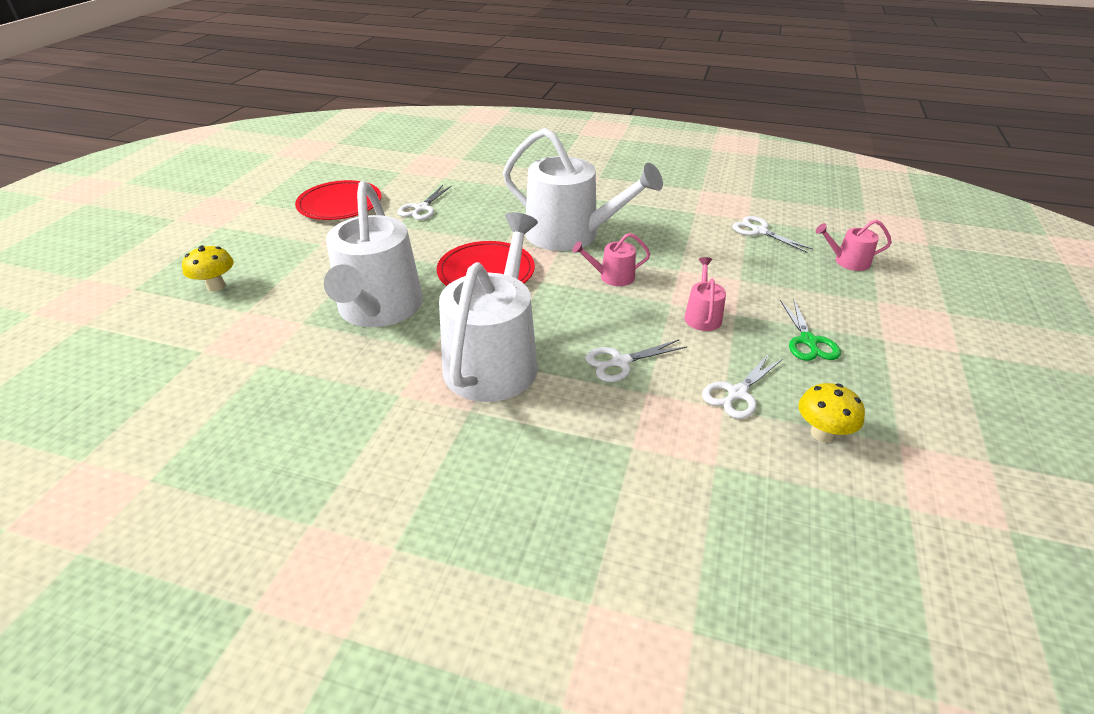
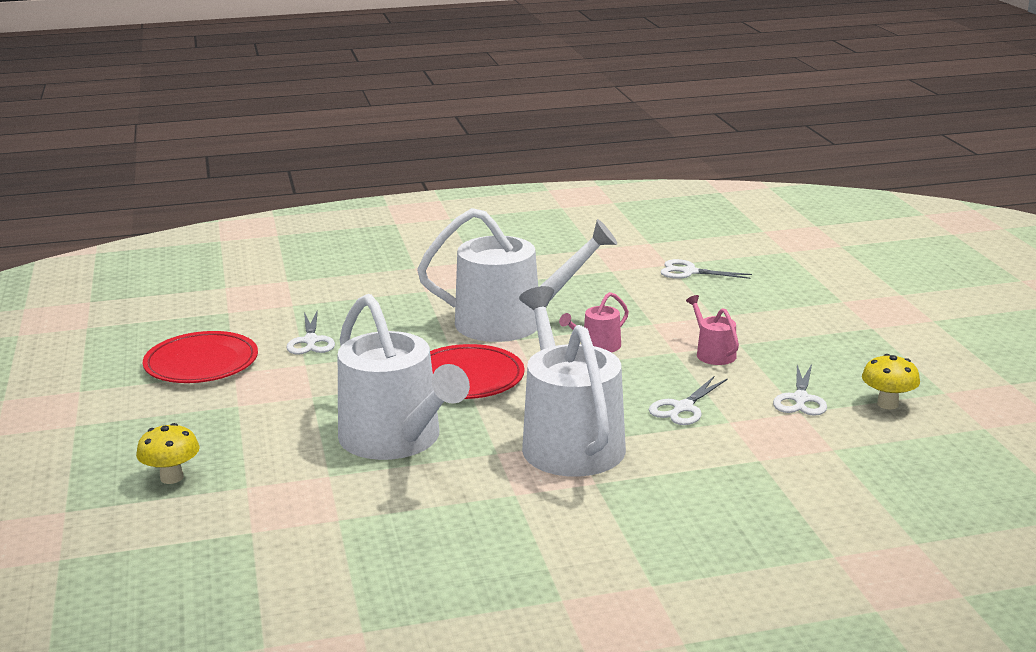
camera: 30 degrees left, 15 degrees down
green scissors [780,298,841,361] -> none
pink watering can [815,220,892,271] -> none

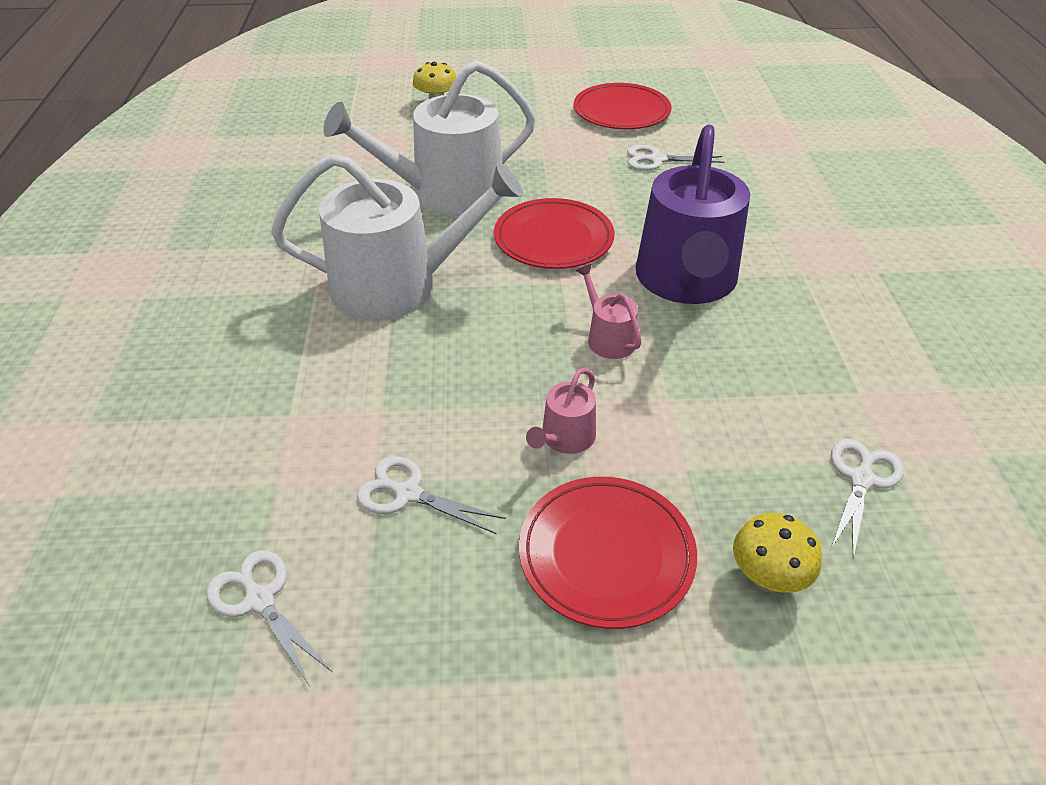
camera: 100 degrees right, 20 degrees up
white watering can [417,208,617,342] -> purple watering can [636,125,750,304]
white scissors [649,376,728,425] -> white scissors moved to [206,550,332,686]
pink watering can [686,295,739,365] -> pink watering can turned 135 degrees clockwise [526,368,596,454]
yellow mushroom [862,354,920,410] -> yellow mushroom moved to [733,513,822,593]
none -> red plate [519,477,697,629]

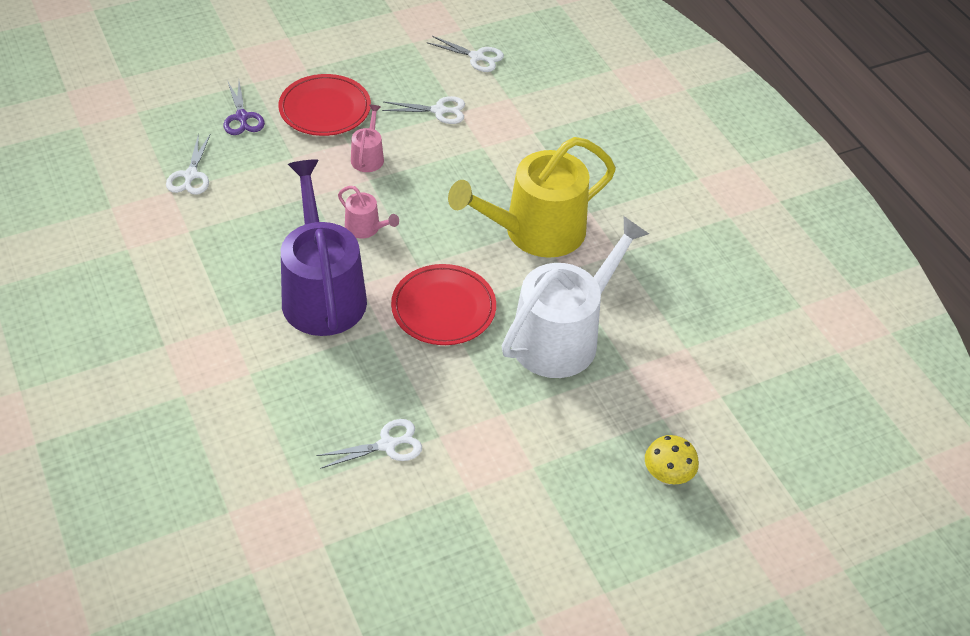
camera: 155 degrees right, 5 degrees up
white watering can [271,154,523,321] -> yellow watering can [448,137,616,258]
red plate [574,83,671,129] -> none
yellow mushroom [733,513,822,593] -> purple scissors [224,81,265,135]

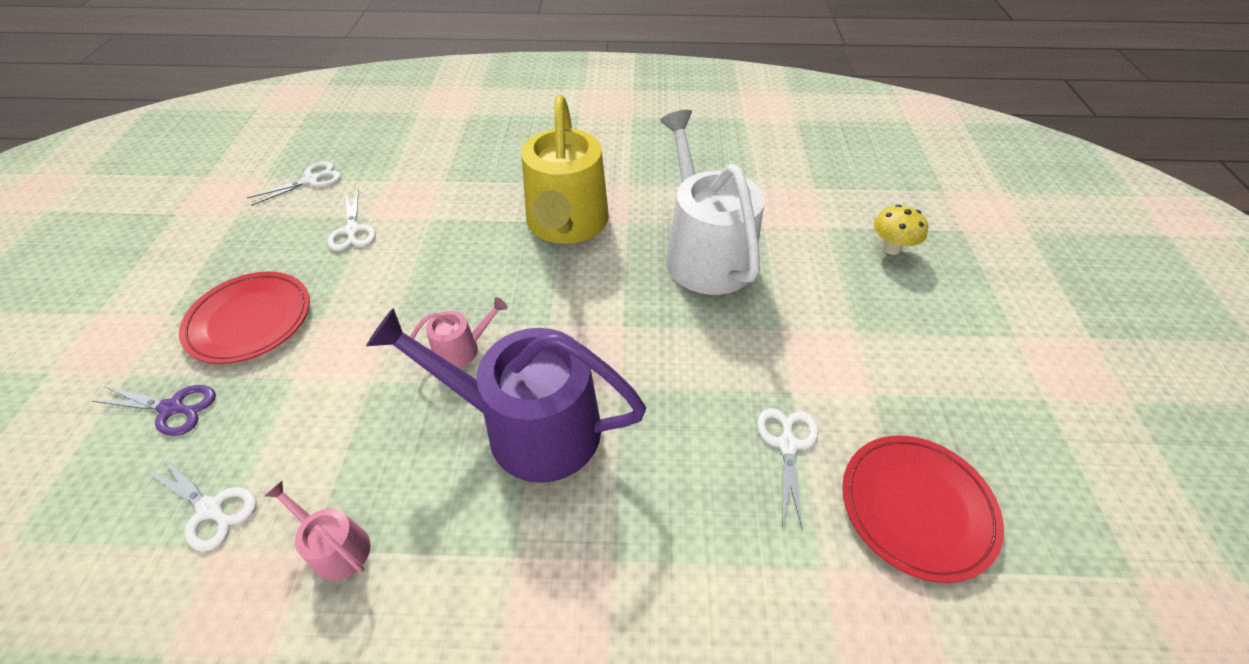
camera: 60 degrees left, 0 degrees up
pink watering can [351,105,384,172] -> pink watering can moved to [265,481,371,581]
white scissors [382,96,465,124] -> white scissors turned 135 degrees clockwise [327,189,376,251]
red plate [391,264,496,345] -> red plate moved to [842,436,1004,583]

